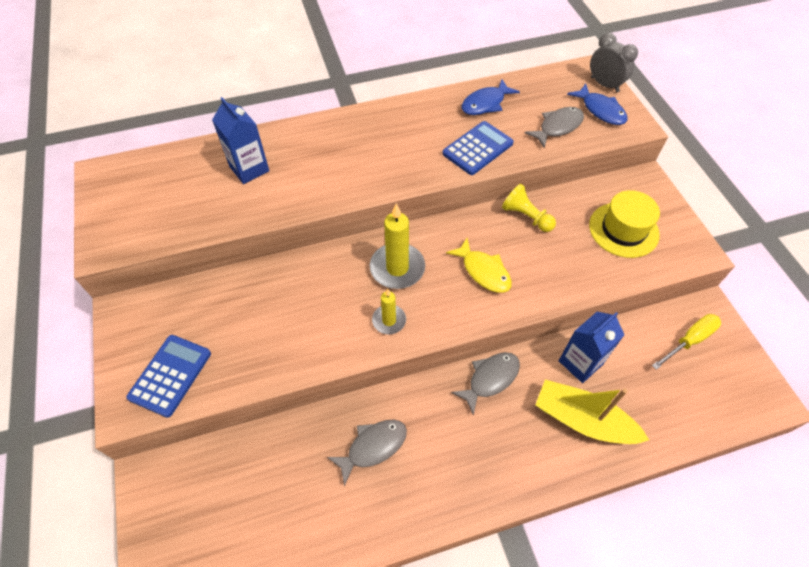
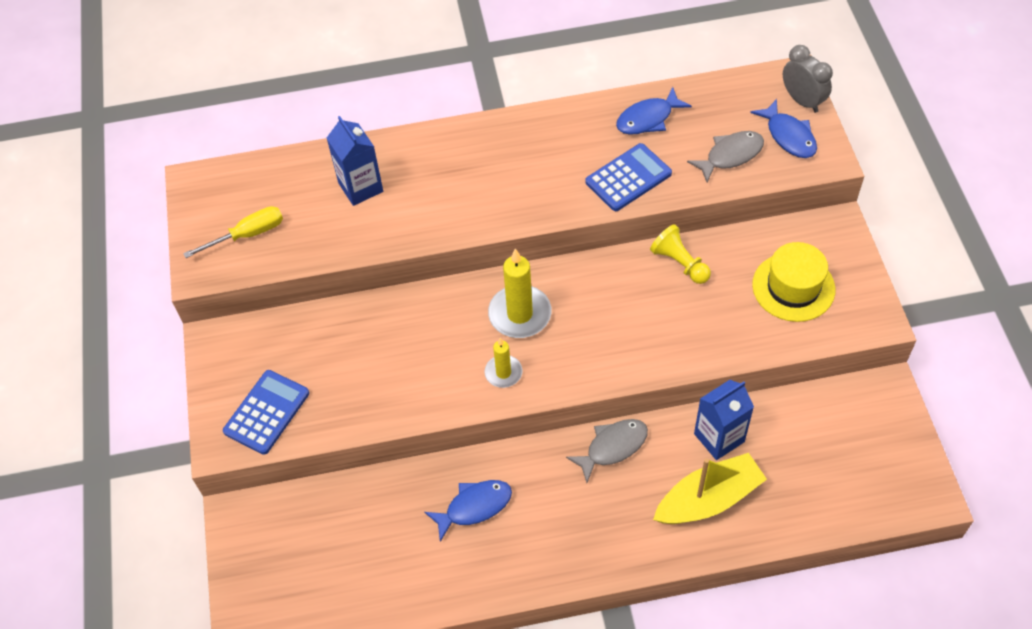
camera: 10 degrees right, 0 degrees up
grey fish [327,420,407,486] -> blue fish [424,480,512,542]
yellow fish [446,238,512,293] -> none
yellow boat [535,380,649,444] -> yellow boat turned 120 degrees clockwise [653,453,767,524]
yellow screwdriver [652,314,721,370] -> yellow screwdriver moved to [183,206,283,258]

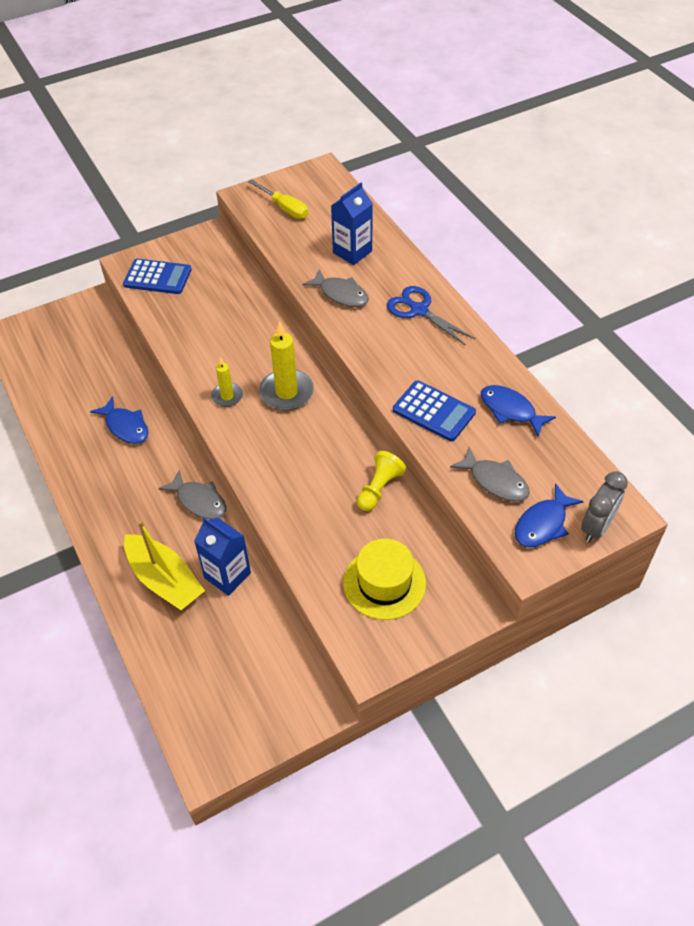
camera: 70 degrees right, 5 degrees down
none -> grey fish [302,269,369,307]
none -> blue scissors [387,286,475,346]

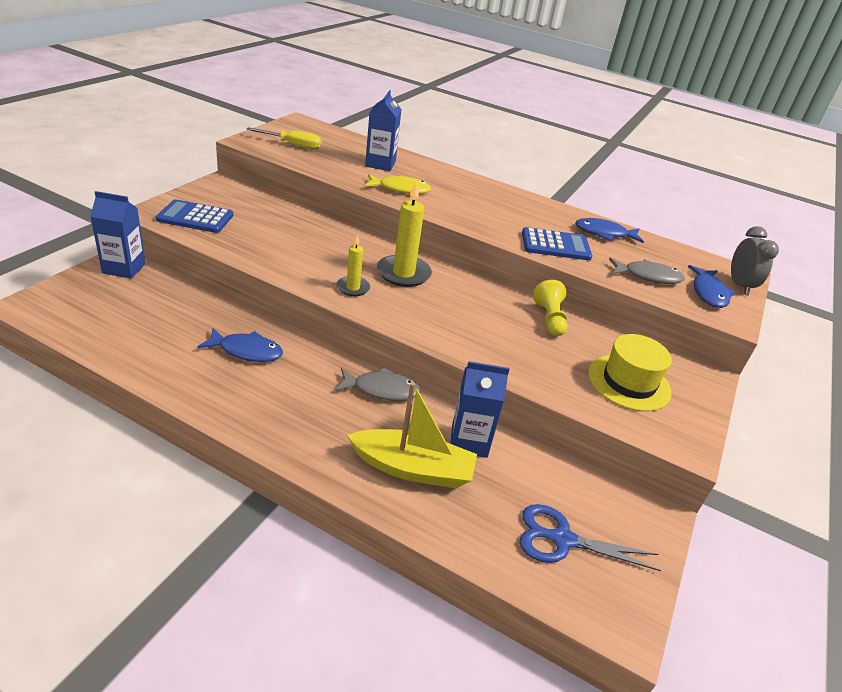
camera: 40 degrees left, 15 degrees down
blue calculator [123,259,192,294] -> blue calculator turned 150 degrees counterclockwise [156,199,233,233]
grey fish [302,269,369,307] -> yellow fish [365,174,432,194]
blue scissors [387,286,475,346] -> blue scissors moved to [519,504,661,571]
none -> blue carton [90,191,146,279]

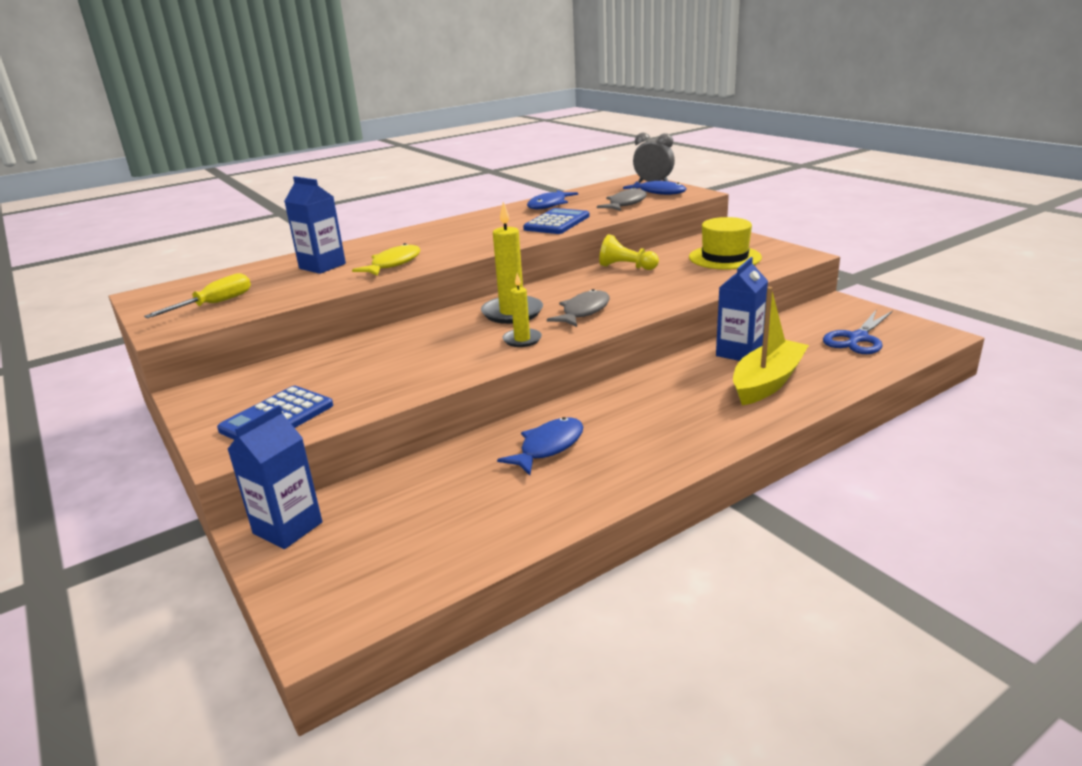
camera: 55 degrees left, 10 degrees down
grey fish [335,368,421,401] -> grey fish moved to [547,289,610,327]

